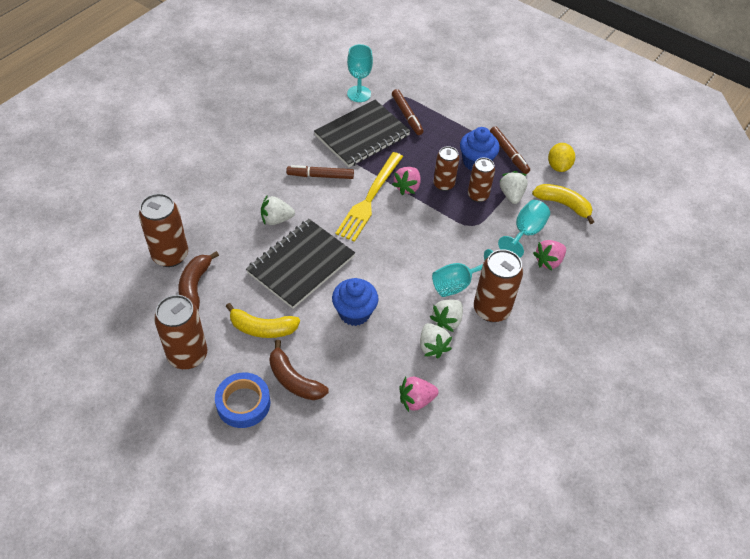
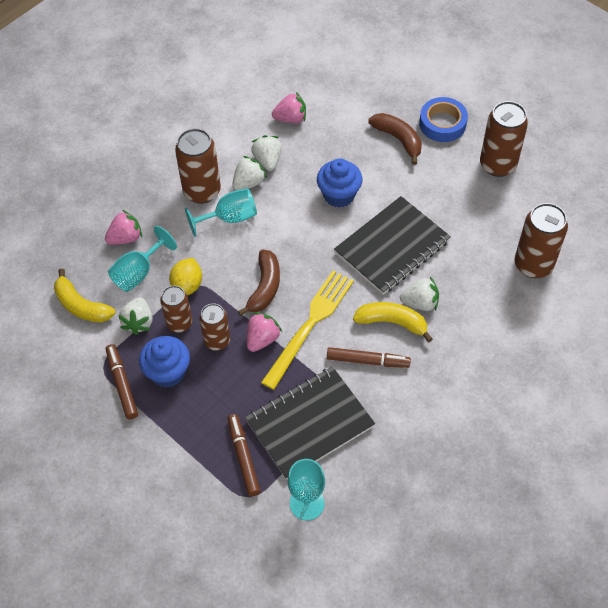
camera: 170 degrees left, 5 degrees up
brown banana [179,251,219,310] -> brown banana moved to [238,250,280,316]
yellow banana [225,303,300,338] -> yellow banana moved to [353,302,433,342]
yellow lemon [548,143,575,172] -> yellow lemon moved to [169,258,202,295]

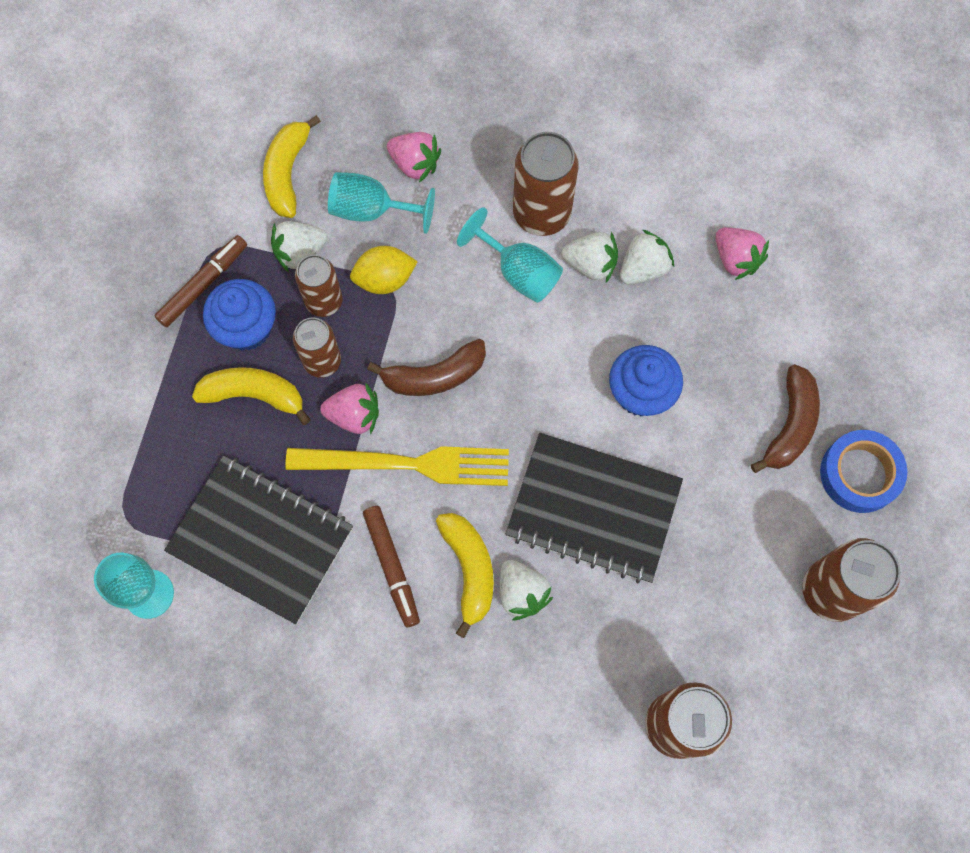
camera: 60 degrees right, 15 degrees up
brown marker [227,414,261,496] -> none
none -> yellow banana [192,367,311,425]

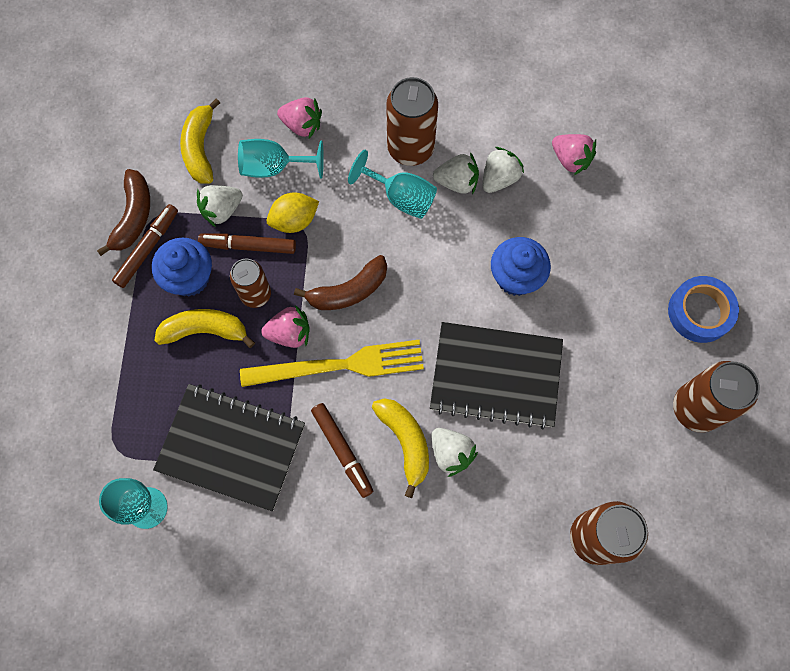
camera: 10 degrees left, 0 degrees up
brown can [295,255,343,317] -> brown marker [198,234,296,254]
brown banana [751,364,820,473] -> brown banana moved to [97,169,150,256]

